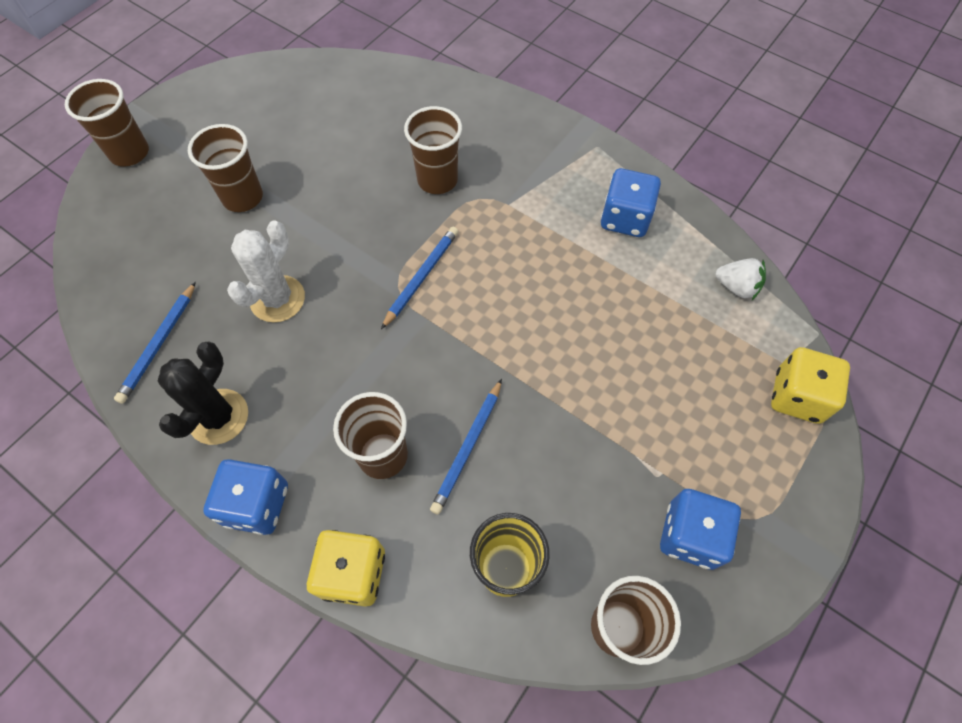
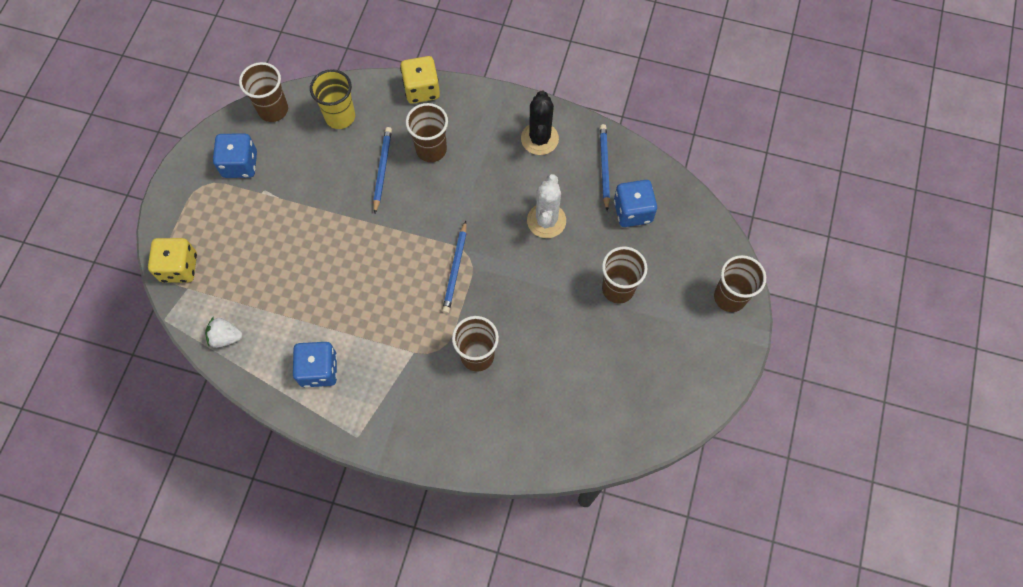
camera: 160 degrees right, 5 degrees up
blue dice [203,459,288,535] -> blue dice moved to [614,180,657,227]

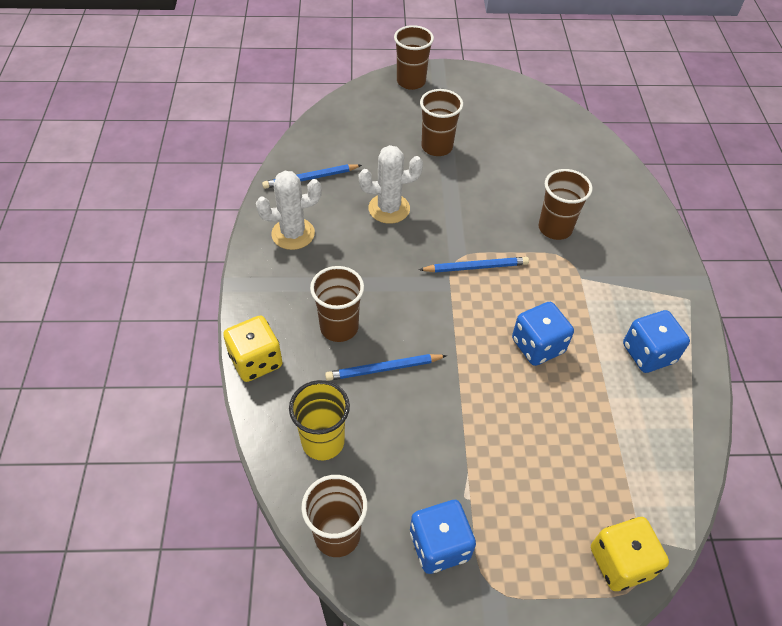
camera: 110 degrees left, 15 degrees down
white strawberry [205,317,243,348] -> none
black cactus [521,91,559,155] -> white cactus [256,171,322,250]
blue dice [614,180,657,227] -> blue dice moved to [512,302,574,366]

